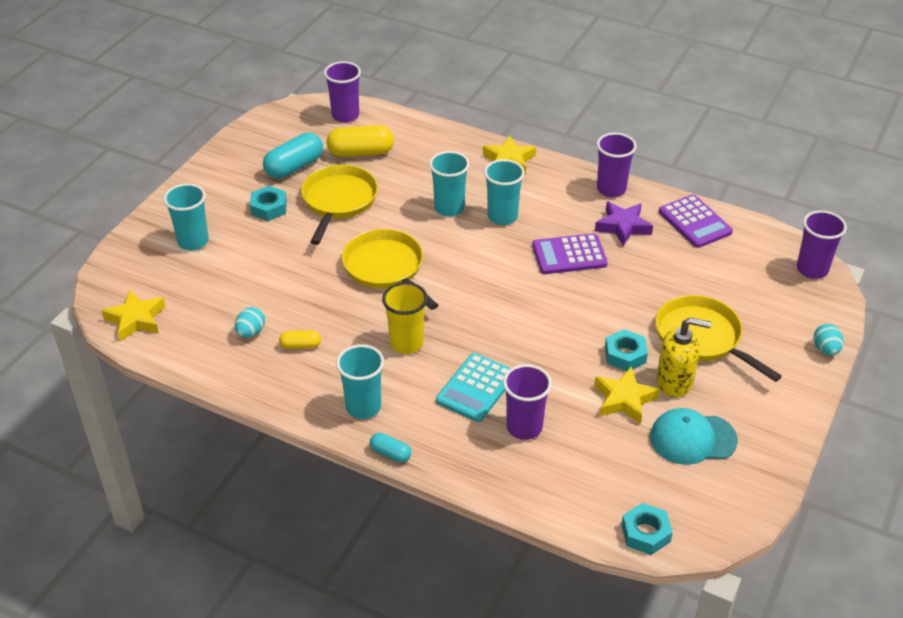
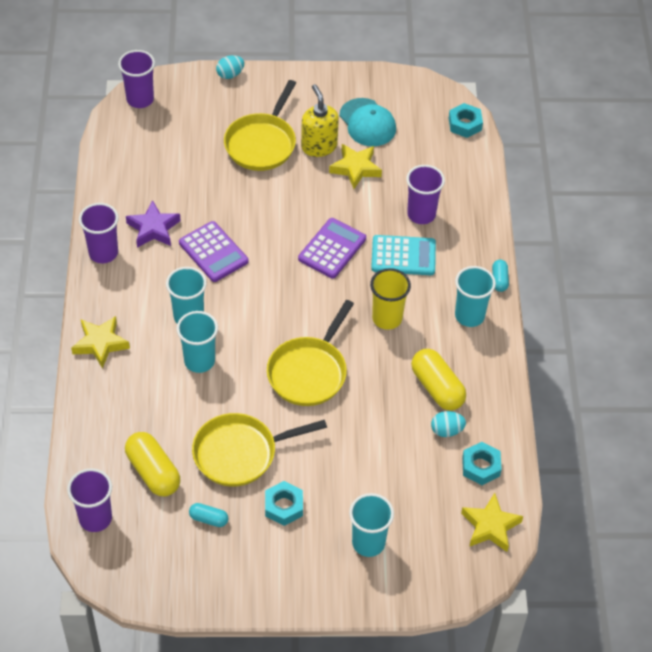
camera: 120 degrees left, 10 degrees up
turquoise capsule [263,133,323,179] -> turquoise capsule [189,503,228,527], size x0.52
yellow capsule [279,330,321,349] -> yellow capsule [411,349,466,410], size x1.91
turquoise nut [605,329,648,371] -> turquoise nut moved to [462,442,502,485]
purple calculator [659,195,733,248] -> purple calculator moved to [298,218,366,278]

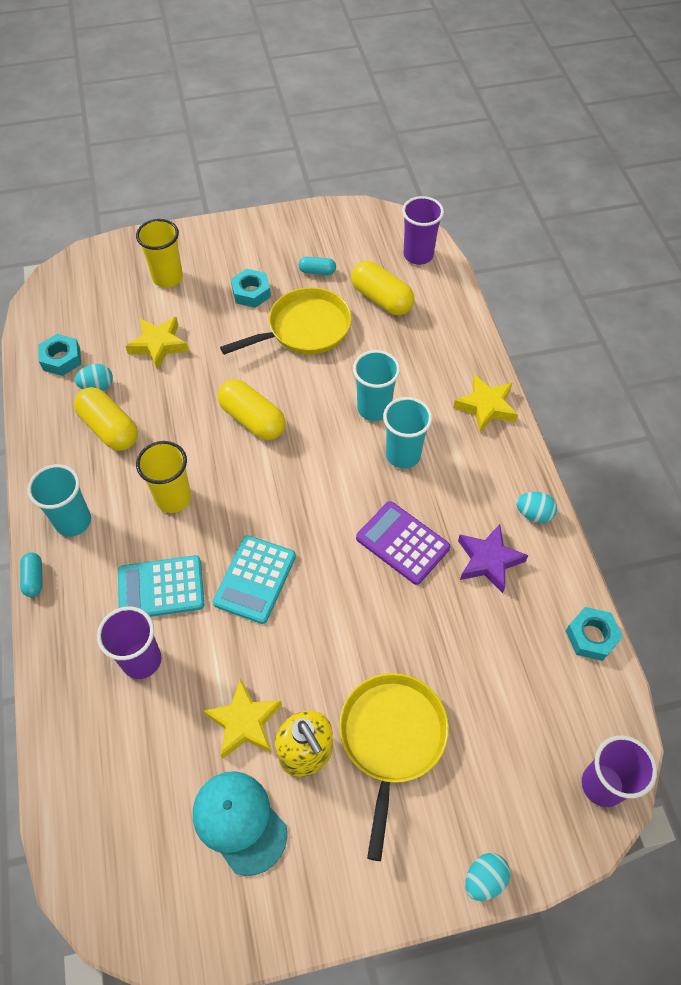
camera: 170 degrees right, 5 degrees up
purple cup [79,203,119,263] -> turquoise egg [516,492,557,523]
yellow pan [267,300,354,406] -> yellow capsule [218,379,285,440]
purple calculator [298,218,366,278] -> turquoise calculator [213,535,296,624]
turquoise cup [349,493,394,557] -> yellow cup [136,219,183,288]
turquoise nut [449,103,483,138] -> turquoise nut moved to [566,607,623,661]
yellow star [461,493,523,552] -> yellow star moved to [126,317,189,370]

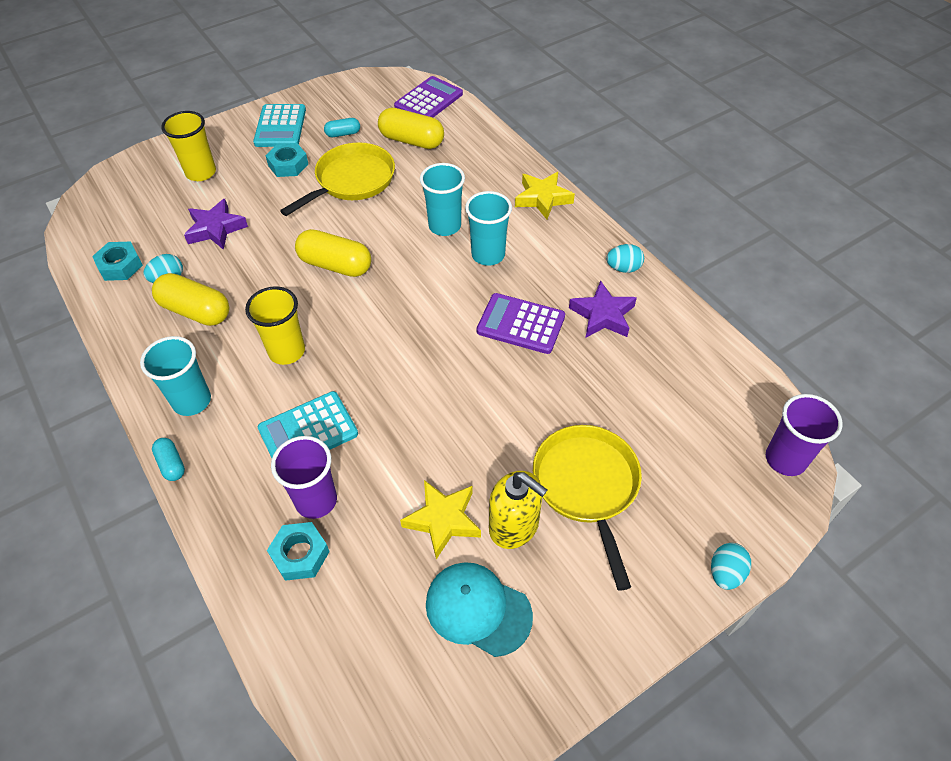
camera: 20 degrees left, 5 degrees down
yellow star [126,317,189,370] -> purple star [184,199,248,250]
turquoise calculator [213,535,296,624] -> turquoise calculator moved to [253,104,306,147]
purple cup [402,196,444,265] -> purple calculator [394,76,463,117]
turquoise nut [566,607,623,661] -> turquoise nut moved to [267,522,330,581]

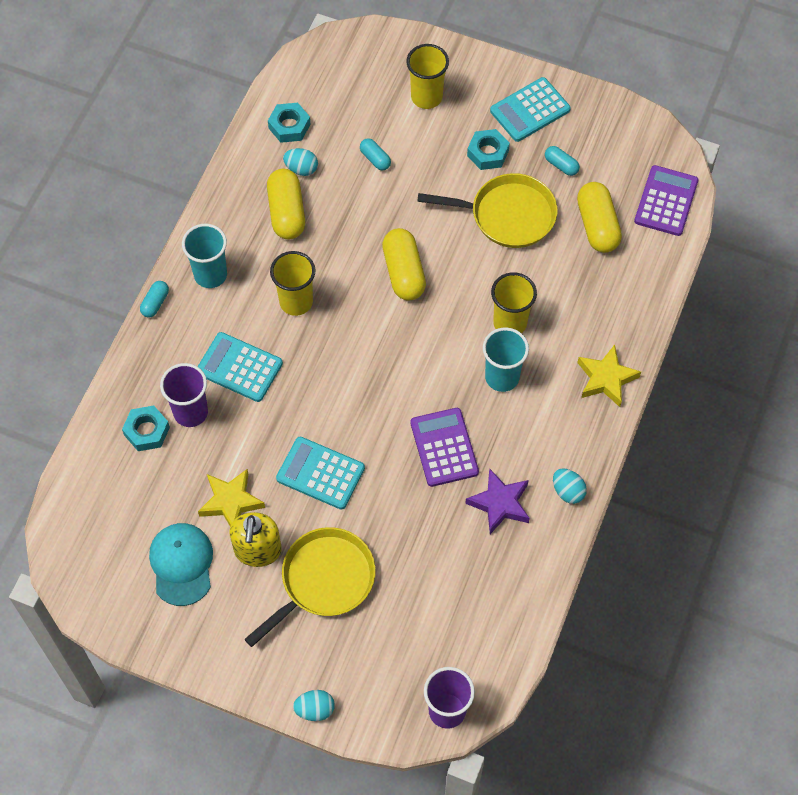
camera: 55 degrees right, 10 degrees up
purple star [184,199,248,250] -> turquoise capsule [360,138,391,170]
purple calculator [394,76,463,117] -> purple calculator turned 75 degrees counterclockwise [634,165,698,236]
turquoise cup [420,163,465,236] -> yellow cup [491,272,537,333]
none -> turquoise calculator [276,437,365,510]

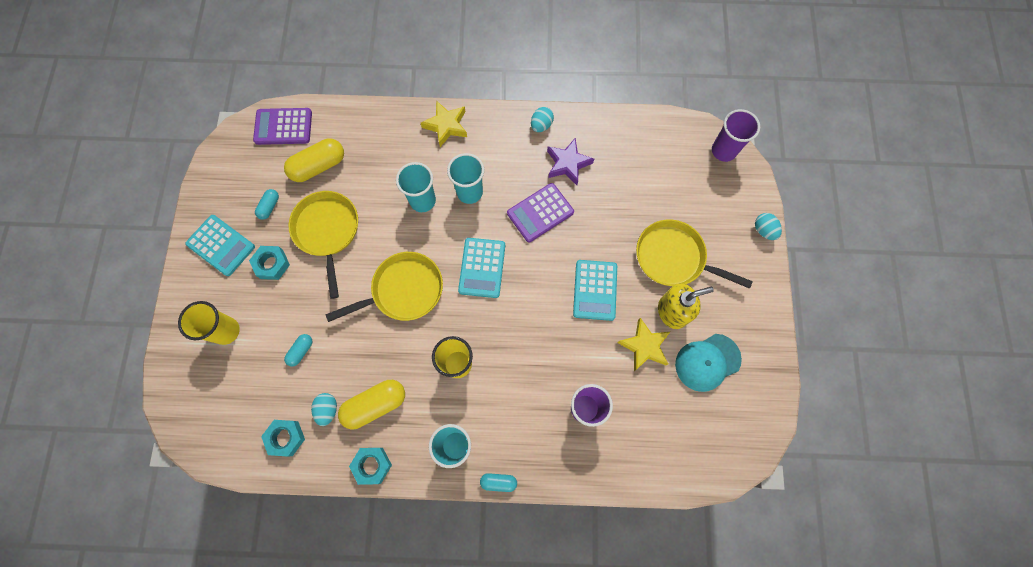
camera: 110 degrees left, 10 degrees up
turquoise nut [122,406,170,451] -> turquoise nut moved to [349,448,392,485]
turquoise calculator [198,332,283,402] -> turquoise calculator moved to [458,238,505,298]
yellow capsule [382,228,426,301] -> yellow pan [326,252,443,322]
yellow cup [491,272,537,333] -> turquoise cup [396,162,436,212]

